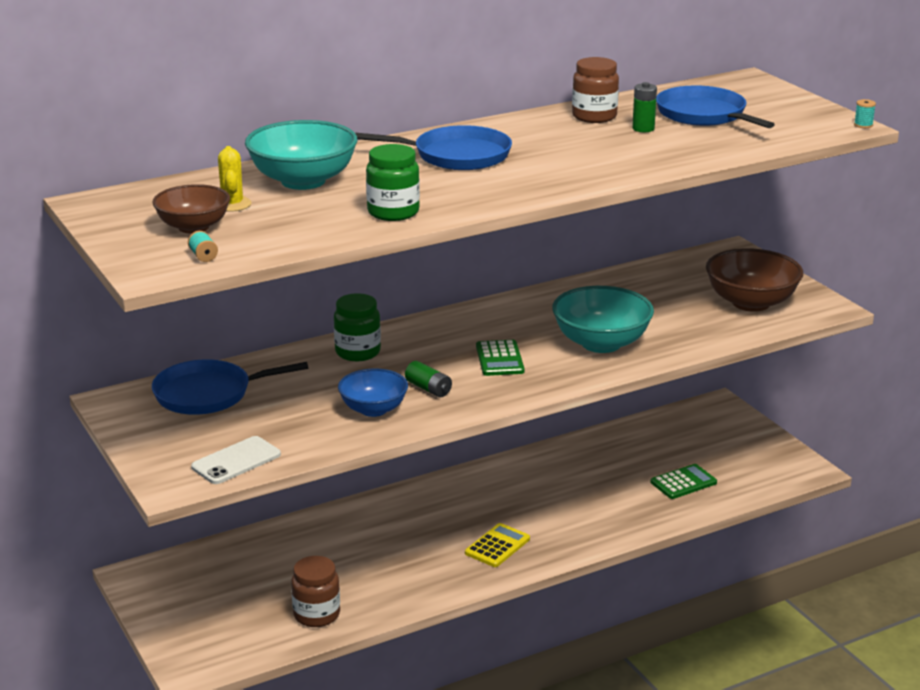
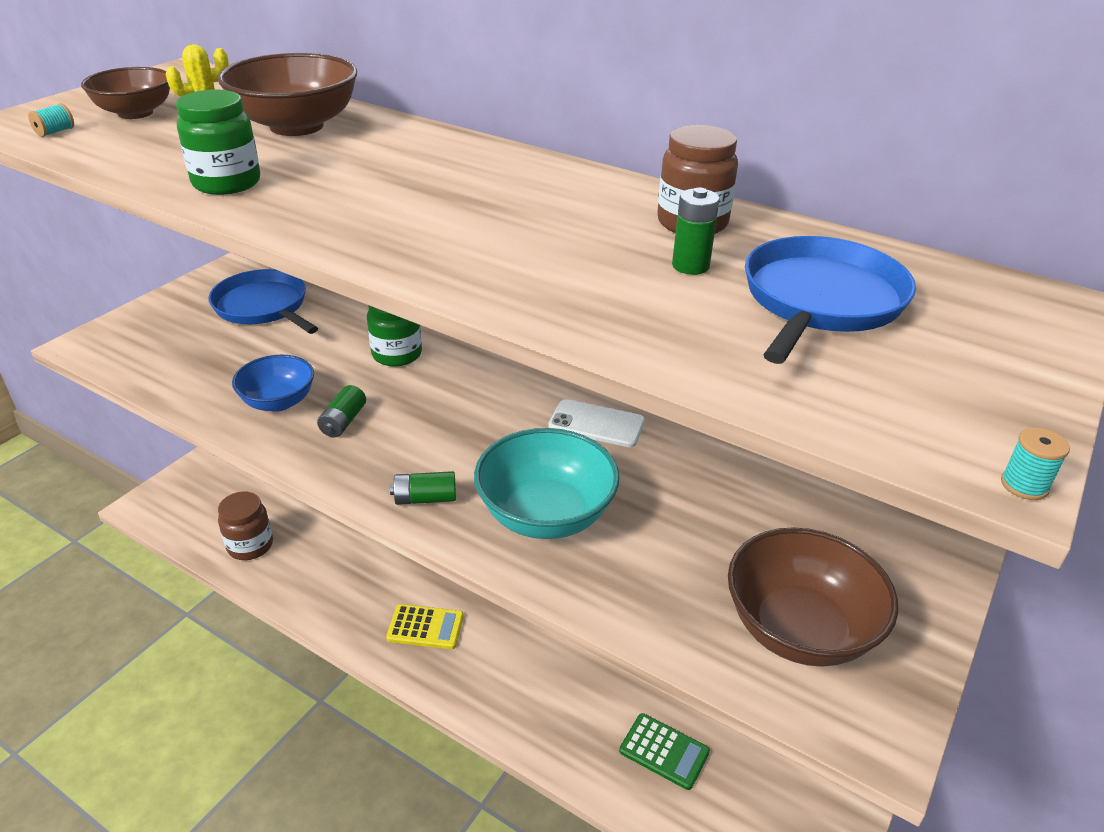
camera: 60 degrees right, 10 degrees up
white phone [191,436,281,484] -> white phone moved to [549,399,645,447]
turquoise bowl [245,120,357,190] -> brown bowl [217,53,357,136]
blue pan [355,125,512,170] -> none
green calculator [476,340,525,376] -> none
none -> green battery [390,471,456,505]

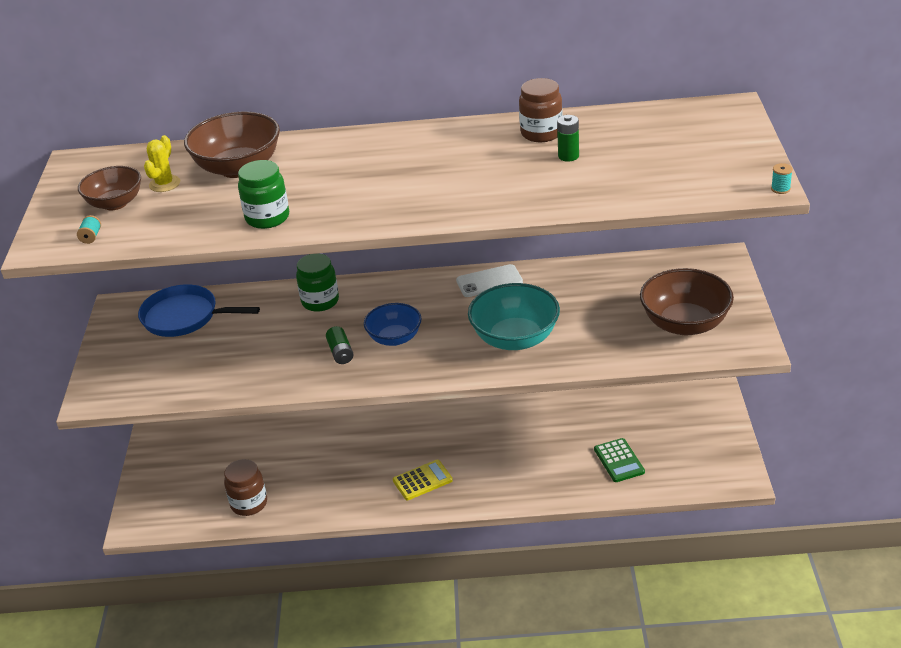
camera: 30 degrees left, 0 degrees up
blue bowl [232,355,314,412] -> blue bowl moved to [364,303,422,346]
green battery [390,471,456,505] -> none
green calculator [619,713,710,790] -> green calculator turned 75 degrees clockwise [594,438,645,482]
blue pan [745,236,916,364] -> none

